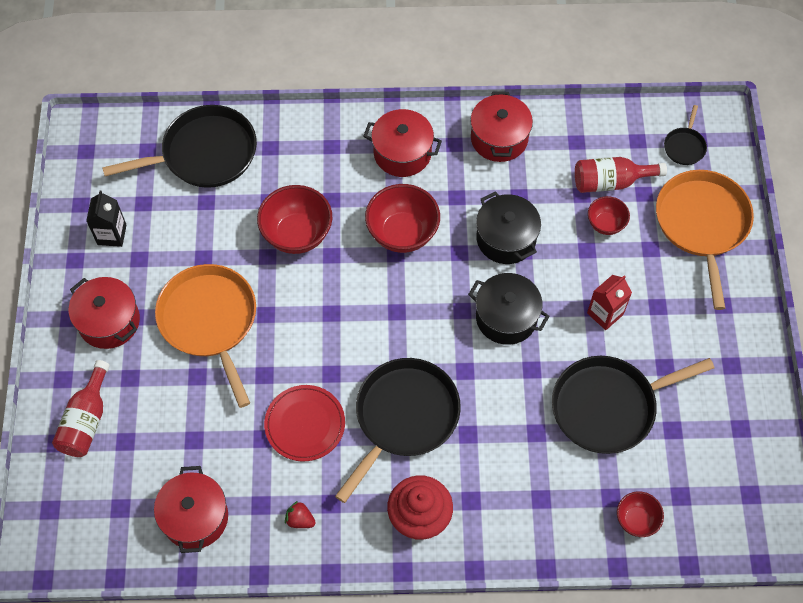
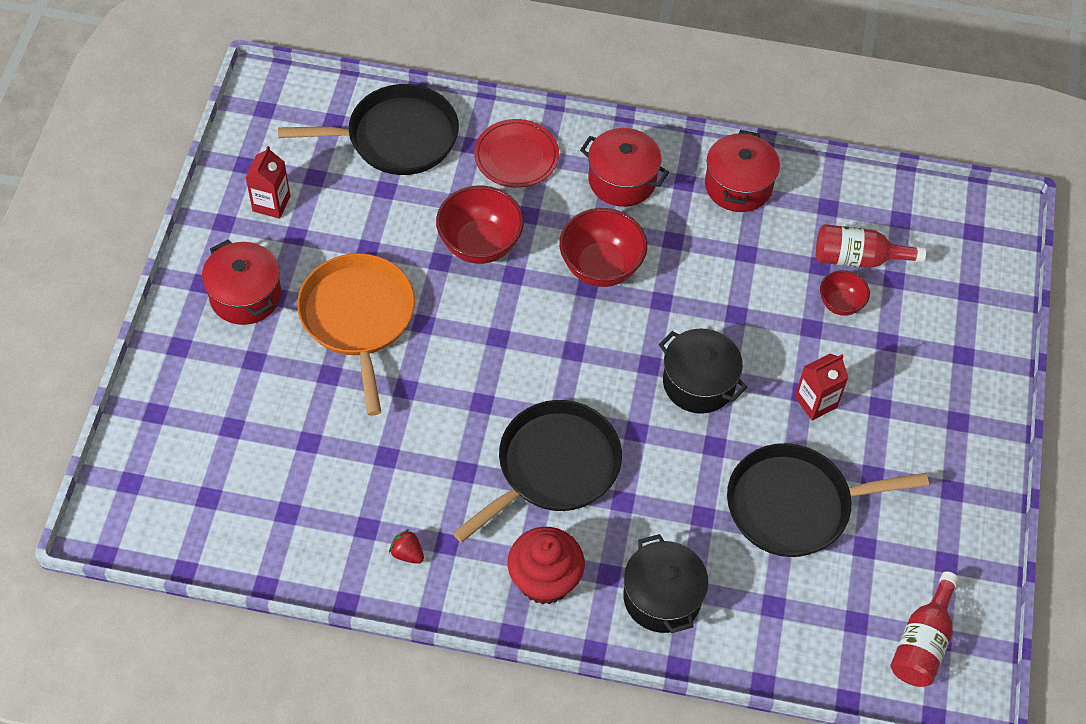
camera: 10 degrees right, 5 degrees down
red bottle [52,360,110,457] -> red bottle moved to [891,571,959,687]
black carton [86,191,127,247] -> red carton [245,146,290,219]
red pot [154,466,228,553] -> none
red plate [264,385,345,462] -> red plate moved to [474,119,559,188]
black pot [476,191,541,264] -> black pot moved to [623,534,709,633]
red bowl [617,491,664,537] -> none
orange pan [656,170,754,310] -> none
black pan [664,105,707,165] -> none

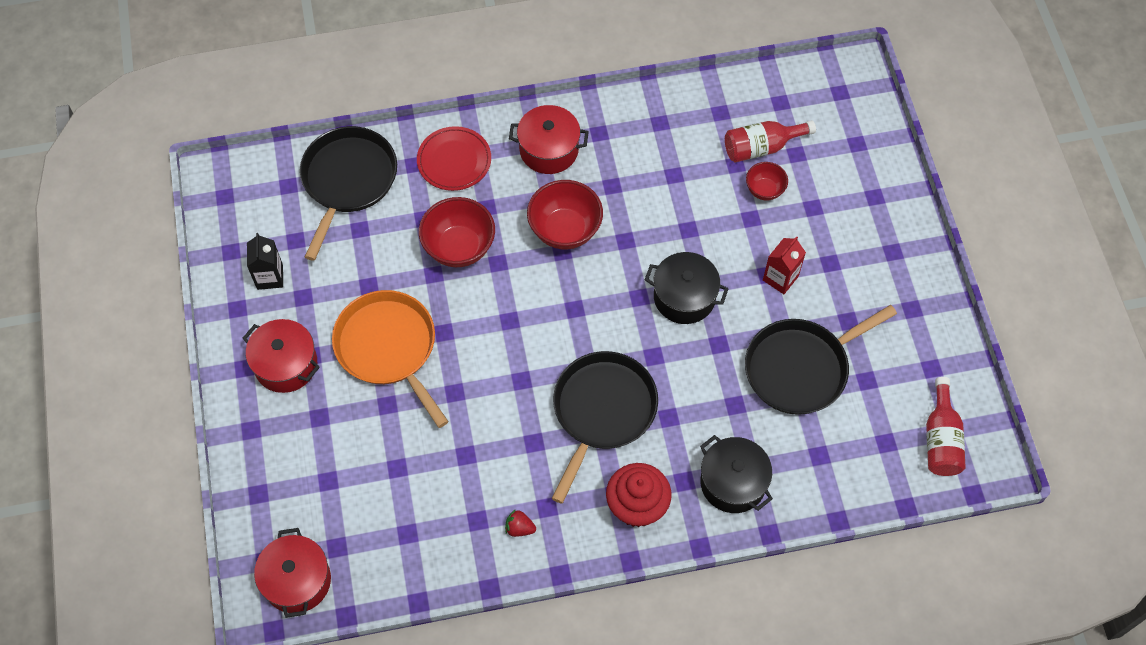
camera: 20 degrees left, 5 degrees up
red carton [245,146,290,219] -> black carton [247,233,283,290]
black pan [278,84,459,175] -> black pan turned 45 degrees counterclockwise [300,126,397,261]
red pot [705,130,780,212] -> red pot moved to [254,528,331,618]

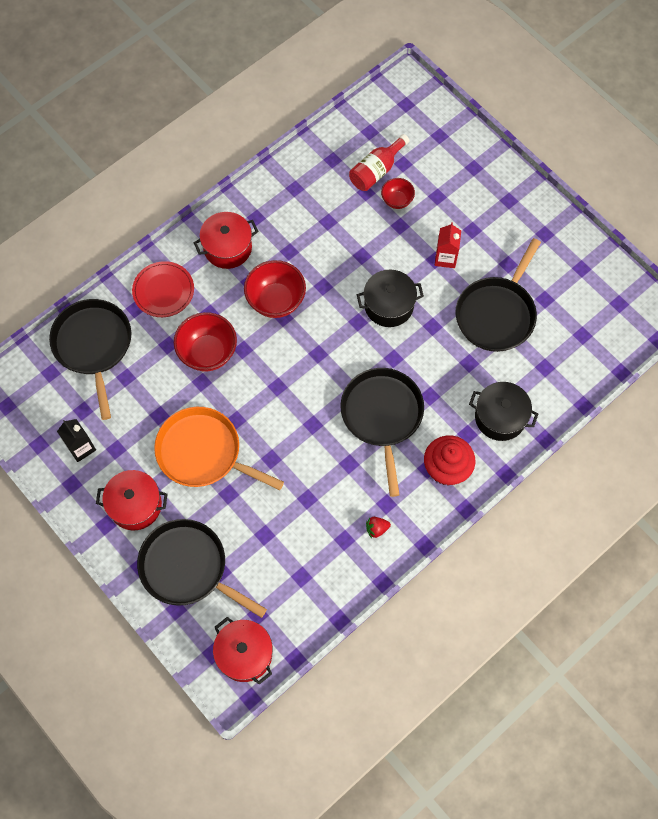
camera: 30 degrees left, 5 degrees up
red bottle [926,377,966,476] -> none
none -> black pan [137,519,267,618]

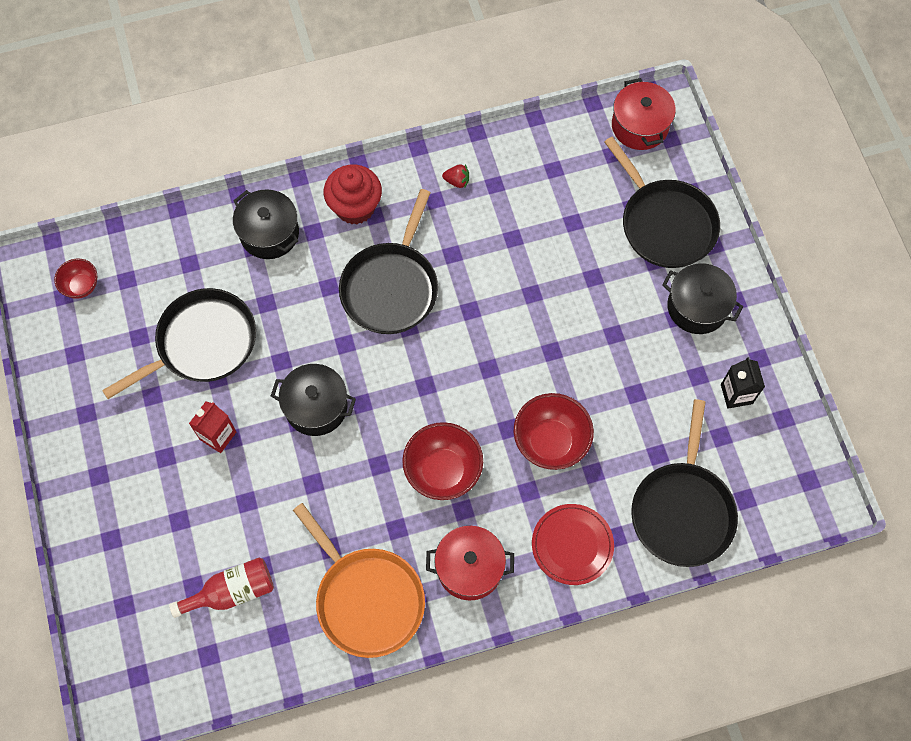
camera: 155 degrees left, 0 degrees up
red pot [96,470,167,530] -> black pot [662,263,743,334]
orange pan [154,407,284,490] -> orange pan moved to [293,503,425,658]
red bowl [381,178,415,209] -> red bowl moved to [54,258,97,299]

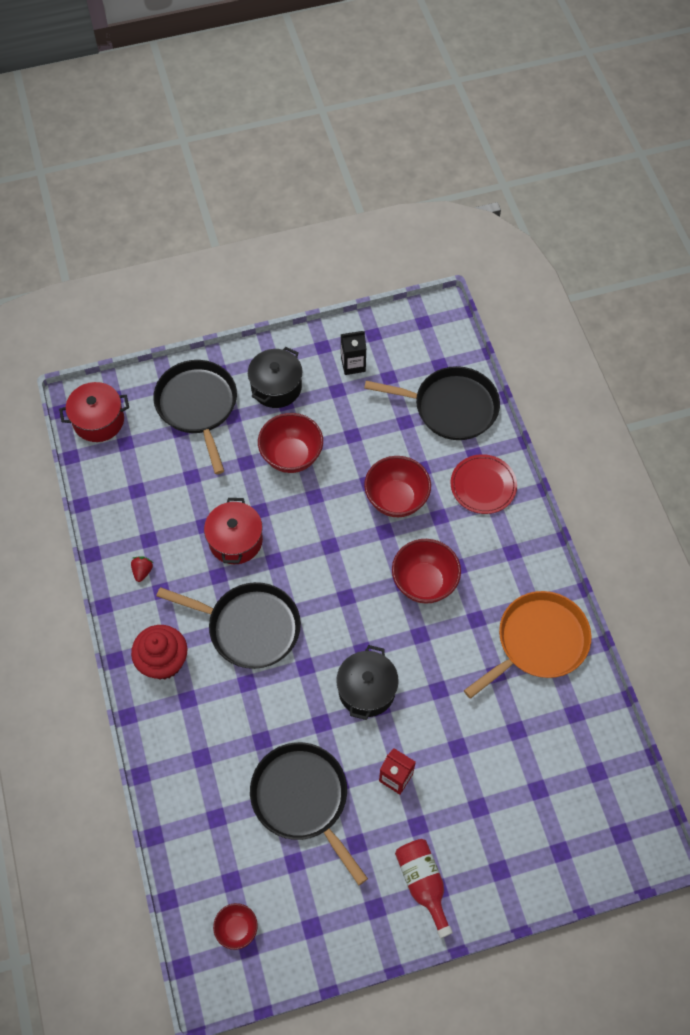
camera: 90 degrees left, 5 degrees down
red bottle [169,557,274,618] -> red bottle moved to [395,839,453,938]
black pot [233,189,299,259] -> none
red pot [426,526,514,601] -> red pot moved to [204,498,263,564]
black pan [604,137,720,268] -> black pan turned 75 degrees counterclockwise [153,360,237,474]
none -> red bowl [258,413,323,473]

